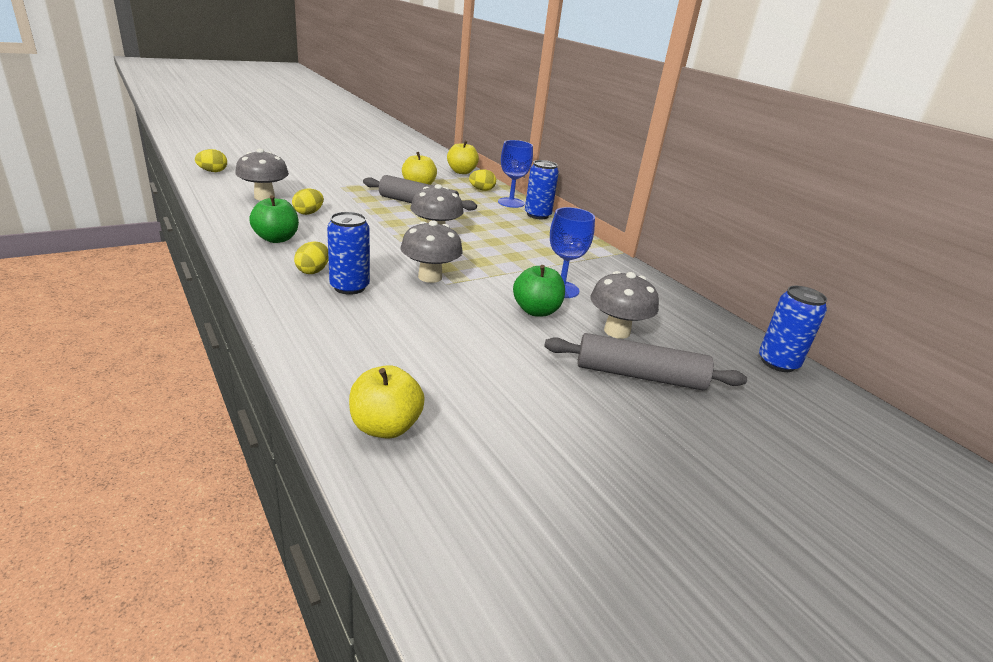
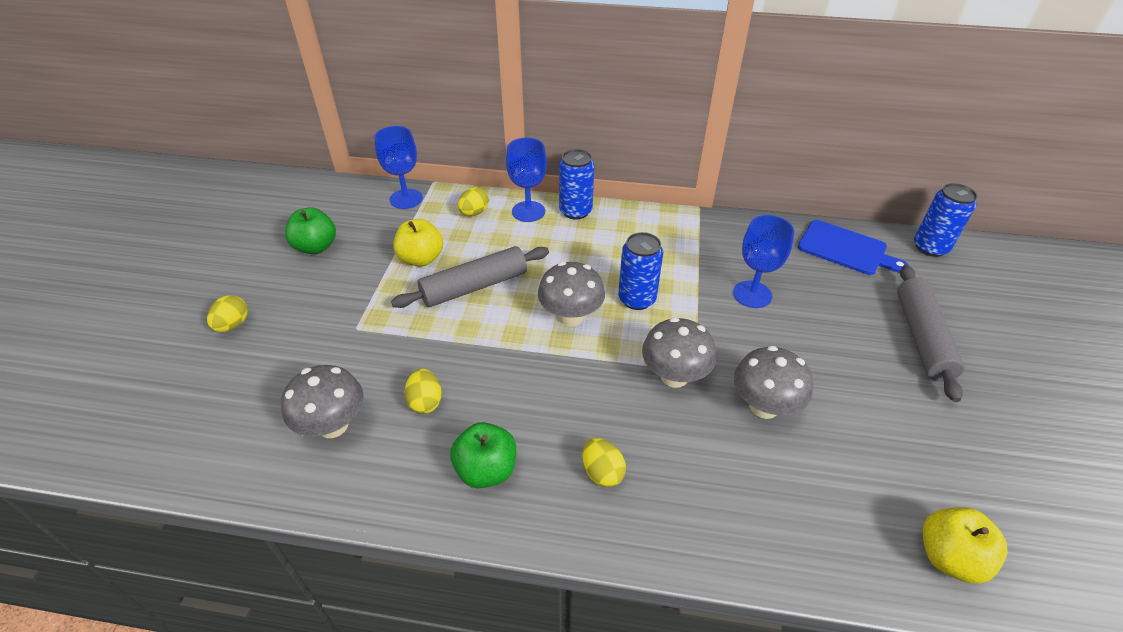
camera: 45 degrees left, 15 degrees up
yellow egg [195,149,227,172] -> yellow egg moved to [207,295,248,332]
blue can [327,212,370,295] -> blue can moved to [618,232,663,310]
yellow apple [447,141,479,174] -> blue goblet [374,126,423,209]
green apple [513,265,565,317] -> green apple moved to [285,207,336,254]
grey rolling pin [544,333,747,390] -> grey rolling pin turned 45 degrees counterclockwise [897,265,964,402]
grey mushroom [590,271,659,339] -> grey mushroom moved to [734,346,813,419]
none -> blue cutting board [798,220,909,275]

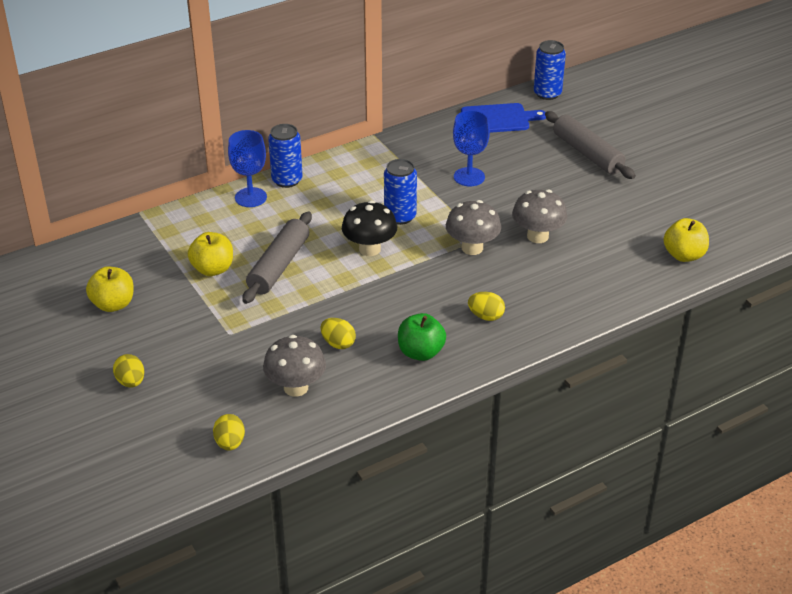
camera: 40 degrees left, 5 degrees down
green apple [285,207,336,254] -> yellow apple [86,266,134,312]
blue goblet [374,126,423,209] -> none
yellow egg [458,187,489,216] -> yellow egg moved to [213,414,245,450]
grey mushroom [538,262,605,326] -> black mushroom [342,200,397,256]

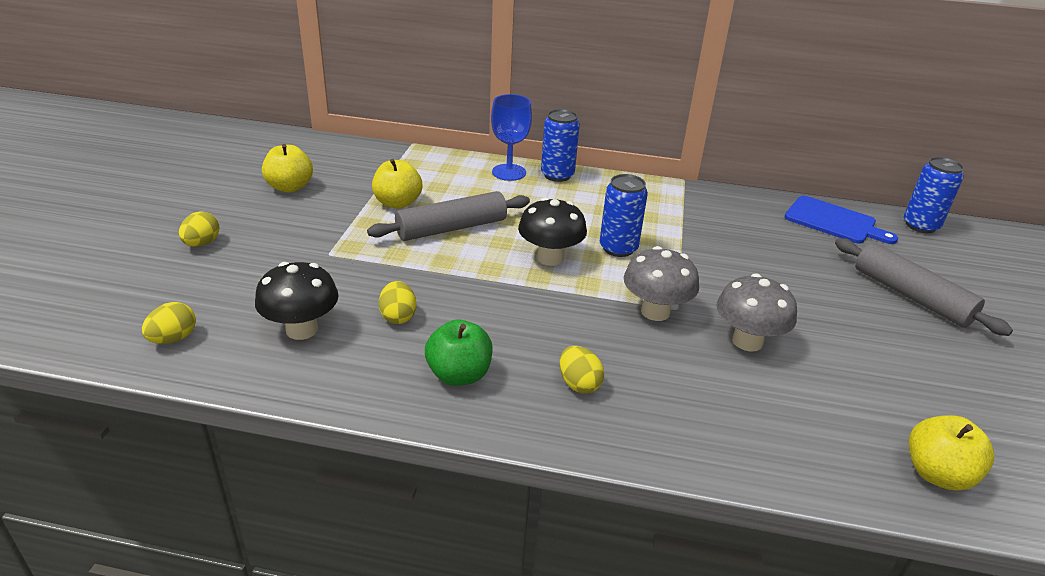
camera: 40 degrees right, 5 degrees down
grey mushroom [263,335,326,397] -> black mushroom [255,262,339,340]
blue goblet [453,110,490,186] -> none
grey rolling pin [545,111,636,179] -> grey rolling pin turned 45 degrees counterclockwise [835,238,1013,336]

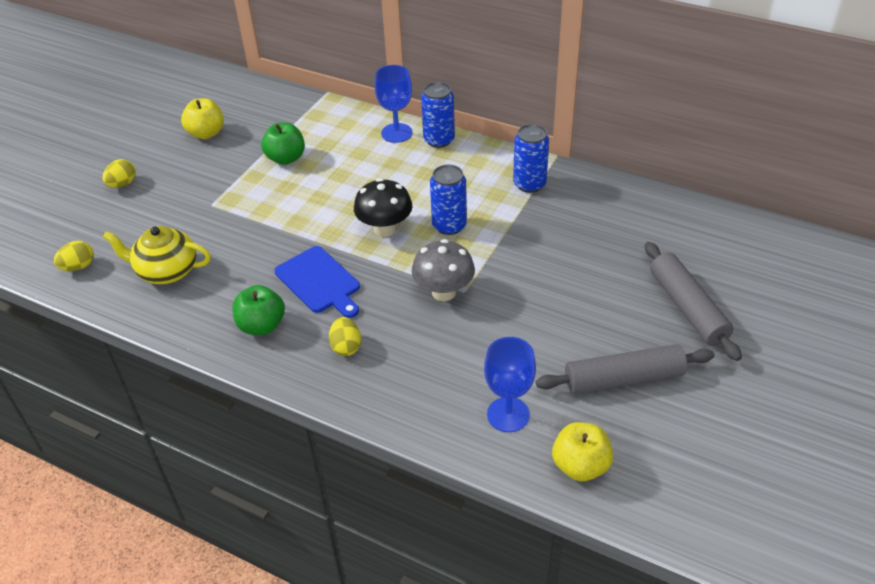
camera: 20 degrees right, 10 degrees up
black mushroom [255,262,339,340] -> yellow teapot [103,226,211,284]
grey rolling pin [367,191,530,241] -> grey rolling pin moved to [536,344,714,394]
yellow apple [372,159,422,209] -> green apple [261,123,305,165]
yellow egg [379,281,416,324] -> none
grey mushroom [717,273,797,351] -> none
blue cutting board [785,196,898,244] -> blue cutting board moved to [275,246,360,318]
blue can [904,157,964,233] -> blue can moved to [513,124,549,193]
none -> blue goblet [484,337,536,432]

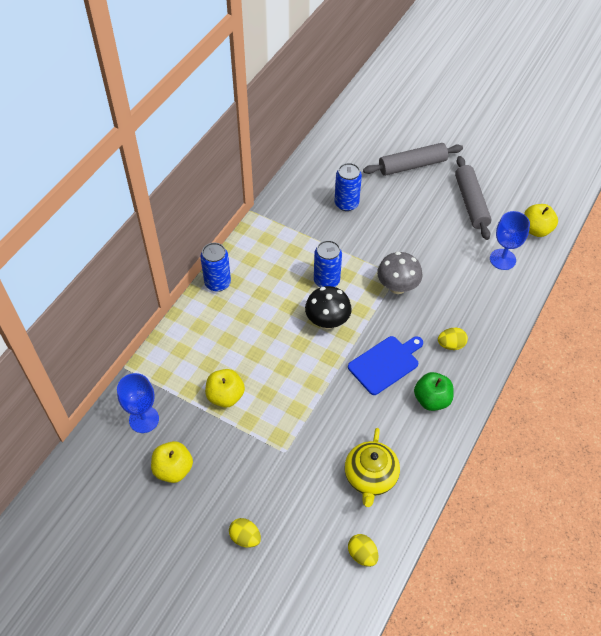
camera: 90 degrees left, 10 degrees up
green apple [261,123,305,165] -> yellow apple [205,369,245,408]
blue goblet [375,65,412,143] -> blue goblet moved to [117,373,159,433]
blue can [513,124,549,193] -> blue can moved to [334,163,362,211]

